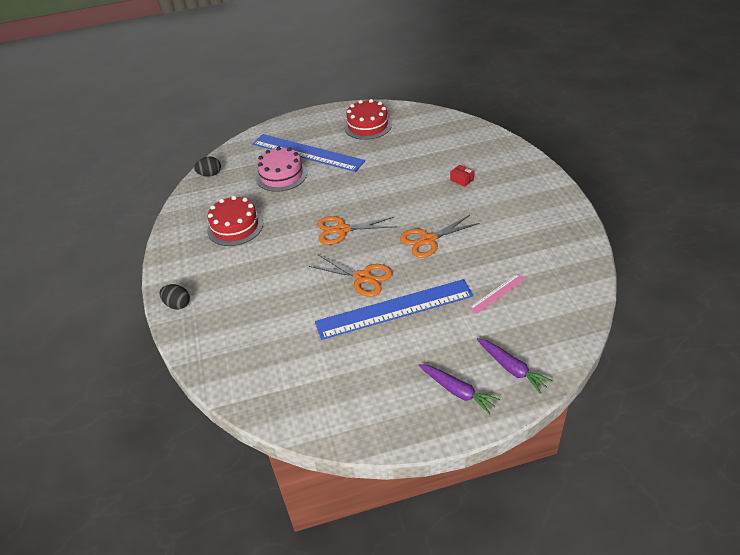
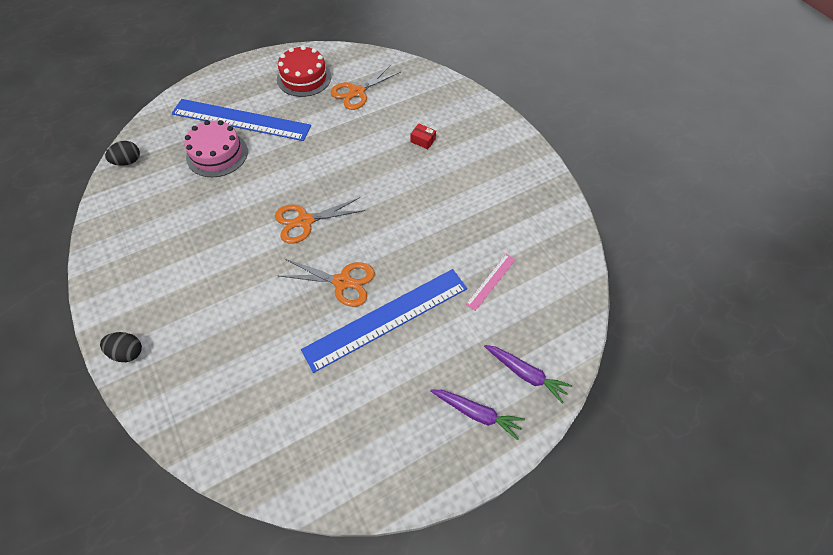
camera: 20 degrees left, 15 degrees up
red cake [207,196,263,246] -> none
orange scissors [400,215,480,258] -> orange scissors moved to [330,65,401,110]

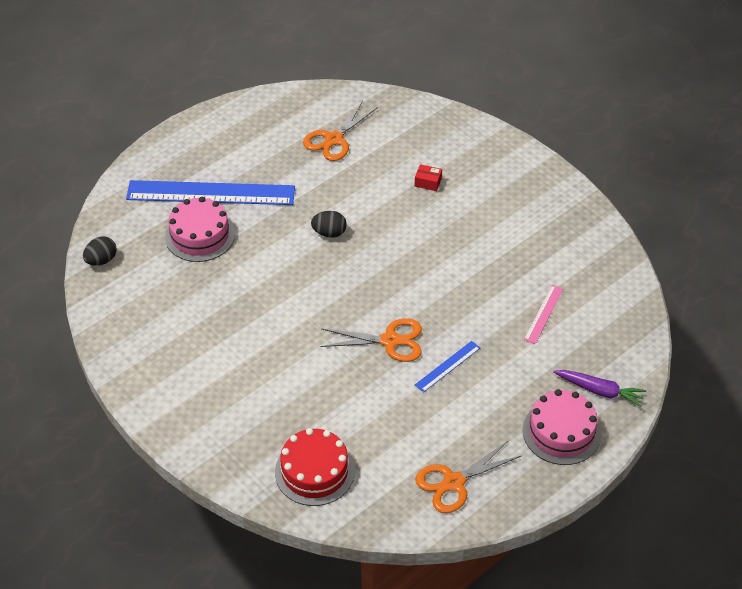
camera: 10 degrees left, 10 degrees down
black egg [100,332,142,362] -> black egg moved to [311,211,347,238]
orange scissors [275,197,366,243] -> orange scissors moved to [415,440,521,513]
red cake [277,45,331,97] -> red cake moved to [275,428,355,506]
blue ruler [301,269,467,373] -> blue ruler [415,341,480,393], size x0.44
purple carrot [430,389,525,440] -> pink cake [523,389,601,465]

